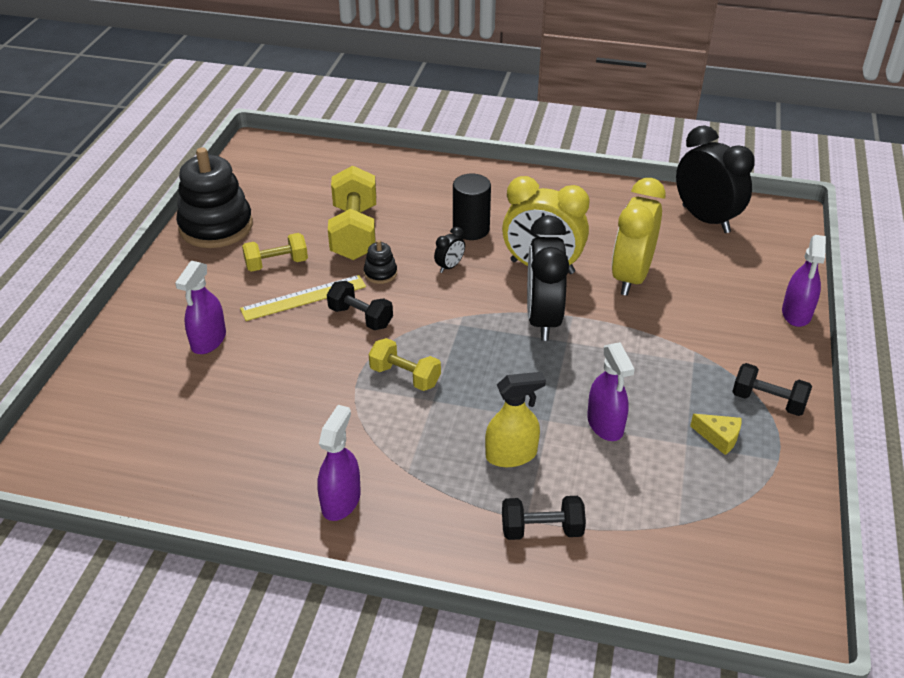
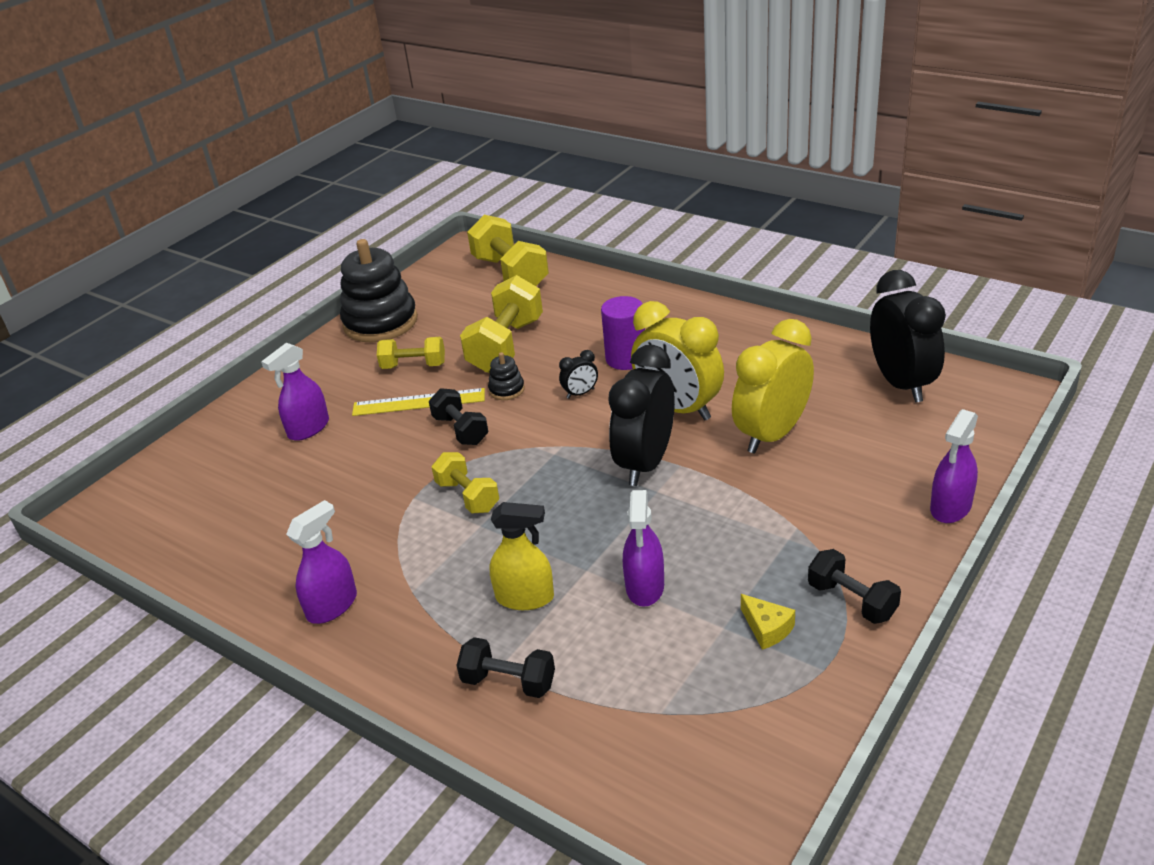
camera: 25 degrees right, 5 degrees down
black cylinder [453,174,491,240] -> purple cylinder [601,296,645,370]
none -> yellow dumbbell [467,214,549,286]

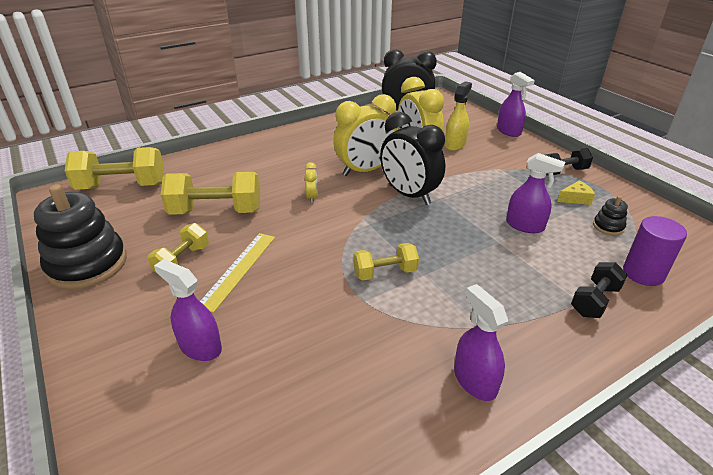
camera: 70 degrees left, 0 degrees up
purple spray bottle [261,343,329,441] -> purple spray bottle turned 150 degrees clockwise [154,259,222,361]
black dumbbell [429,388,488,445] -> none
yellow dumbbell [460,275,543,373] -> yellow dumbbell turned 45 degrees counterclockwise [161,172,260,215]
black stacking toy [488,352,525,400] -> black stacking toy moved to [593,196,628,235]
yellow spray bottle [490,502,554,610] -> yellow spray bottle moved to [445,81,472,151]
black clock [559,350,598,399] -> yellow clock [305,162,318,203]
purple cylinder [601,296,645,370] -> purple cylinder moved to [623,216,687,286]

